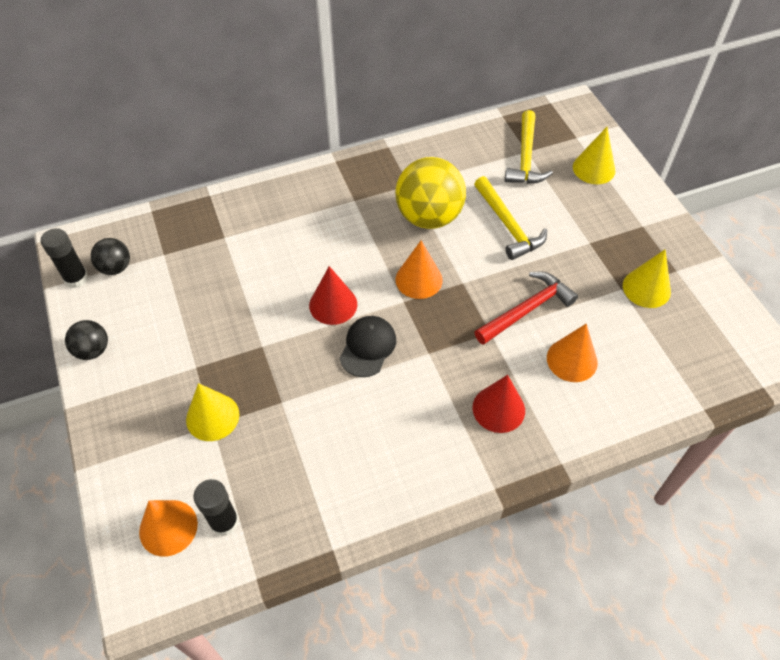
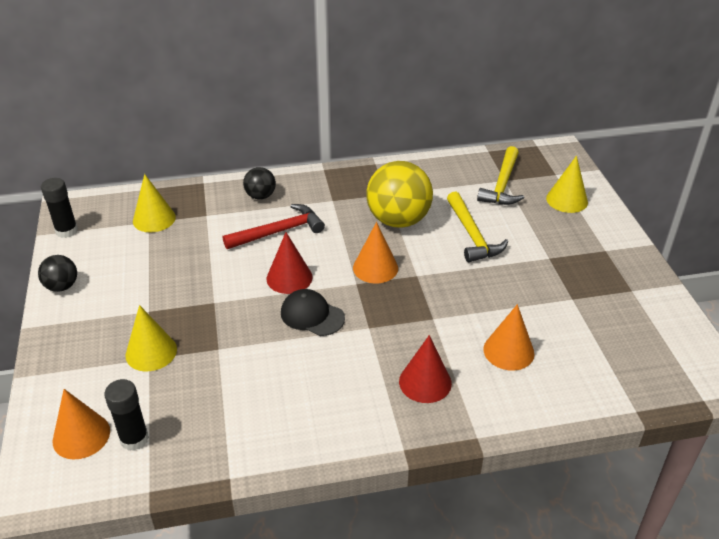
camera: 10 degrees right, 15 degrees down
black ball [91,238,130,275] -> black ball moved to [243,167,276,200]
black cap [339,316,396,377] -> black cap turned 90 degrees counterclockwise [281,289,345,336]
red hammer [475,272,578,345] -> red hammer moved to [223,204,325,249]
yellow cone [623,249,671,308] -> yellow cone moved to [133,174,176,232]

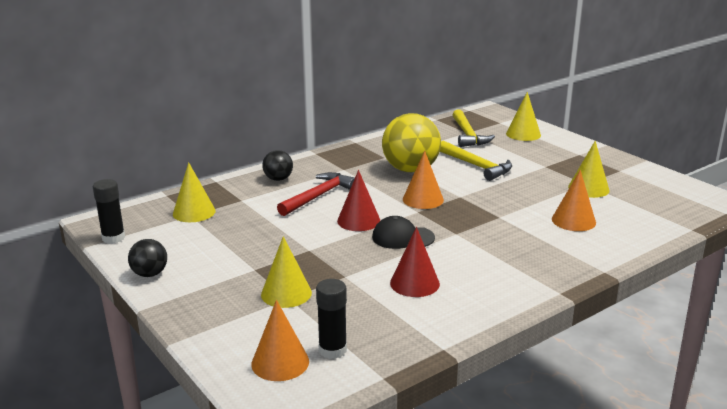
camera: 25 degrees left, 15 degrees down
red cone [399,335,452,403] -> red cone moved to [390,227,440,297]
none -> yellow cone [568,141,610,198]

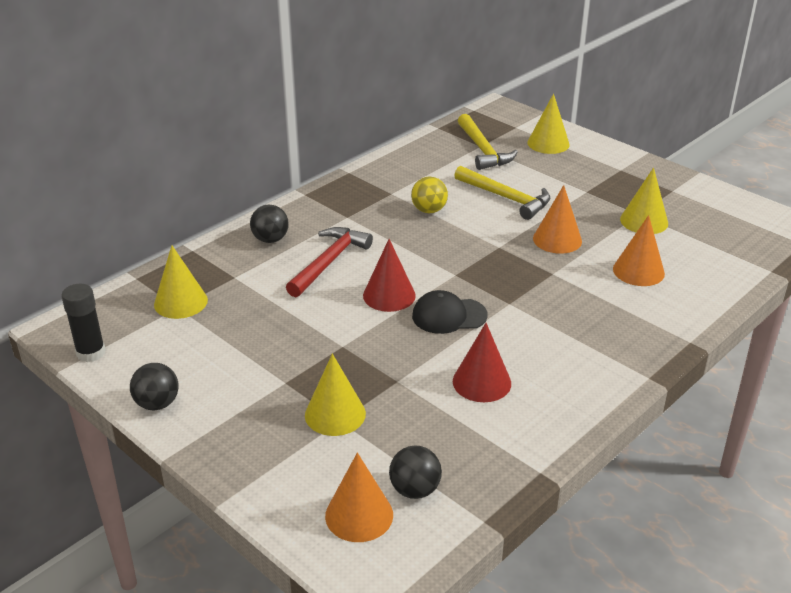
camera: 10 degrees left, 10 degrees up
black glue stick [316,279,347,359] -> black ball [389,446,442,499]
yellow ball [382,113,441,172] -> yellow ball [411,177,448,213], size x0.51
orange cone [403,151,444,209] -> orange cone moved to [533,185,582,254]

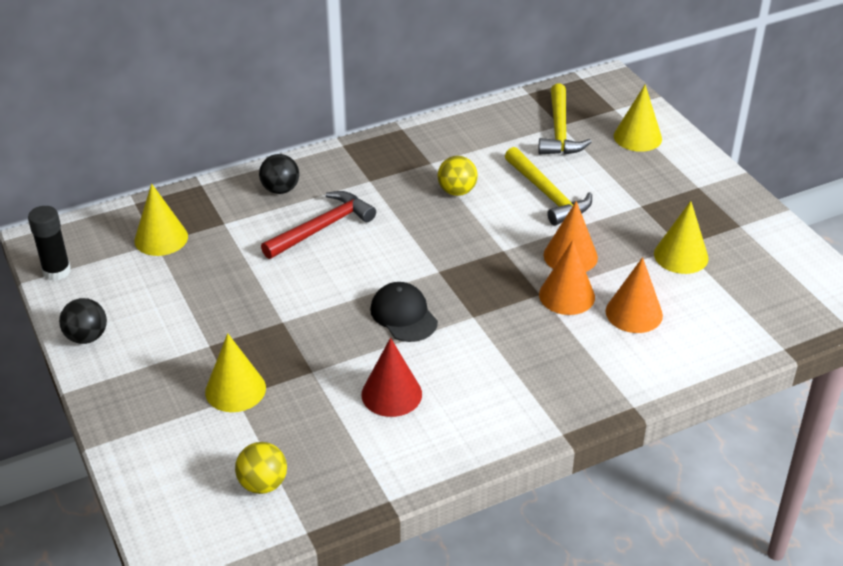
camera: 20 degrees right, 5 degrees up
orange cone [325,453,393,542] -> orange cone moved to [539,240,595,315]
red cone [363,239,416,312] -> none
black ball [389,446,442,499] -> yellow ball [235,442,287,494]
black cap [412,290,488,334] -> black cap turned 45 degrees clockwise [370,282,438,342]

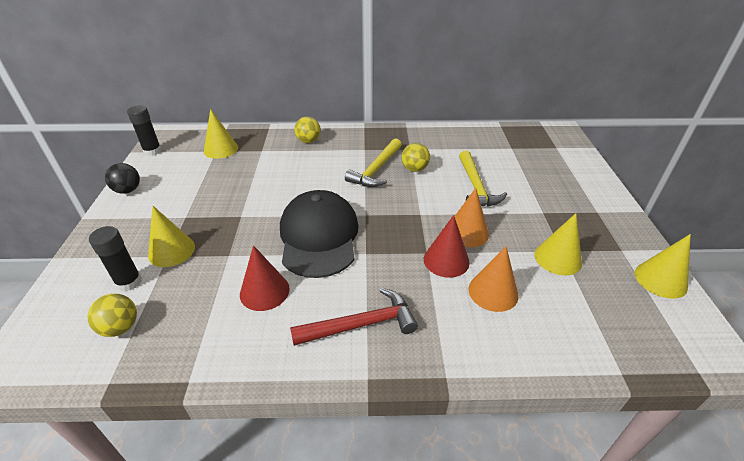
camera: 25 degrees right, 0 degrees up
black ball [259,154,299,194] -> yellow ball [294,117,321,143]
red hammer [261,191,376,259] -> red hammer moved to [290,288,418,346]
black cap [370,282,438,342] -> black cap [280,190,359,278], size x1.84
yellow hammer [538,84,592,155] -> yellow hammer moved to [345,138,402,187]
orange cone [539,240,595,315] -> red cone [424,215,470,278]
yellow cone [614,85,662,152] -> yellow cone moved to [635,234,691,299]
none -> black glue stick [89,226,142,291]

